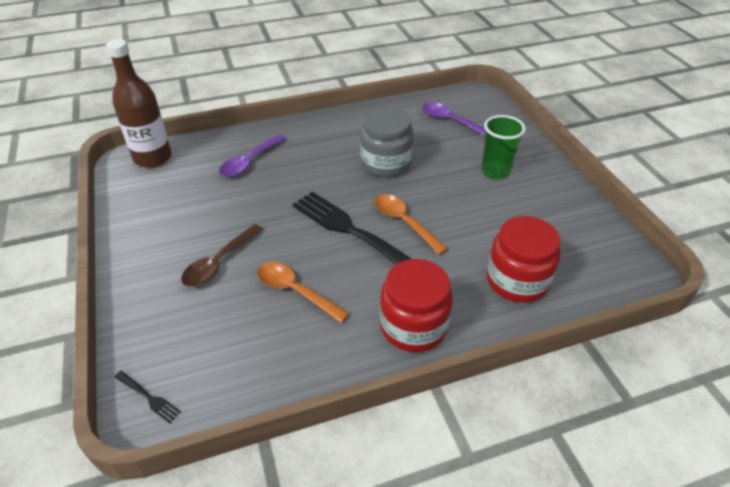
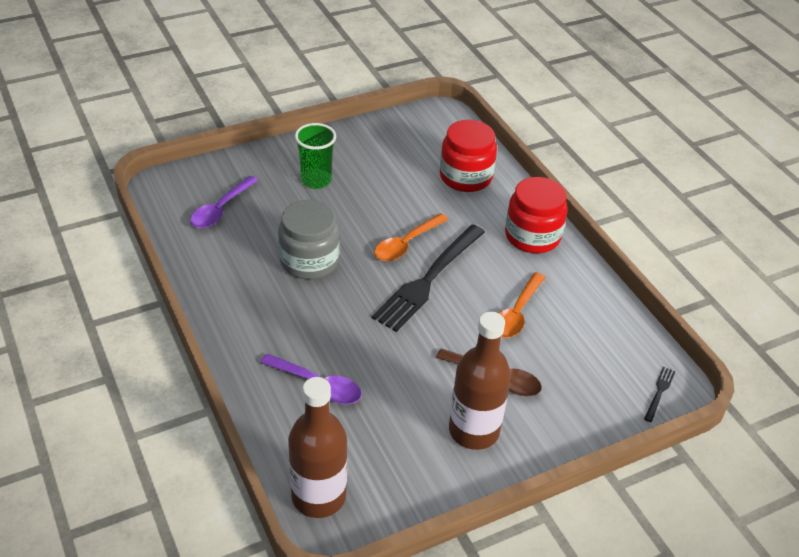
camera: 100 degrees left, 0 degrees up
none -> brown bottle [449,312,511,450]

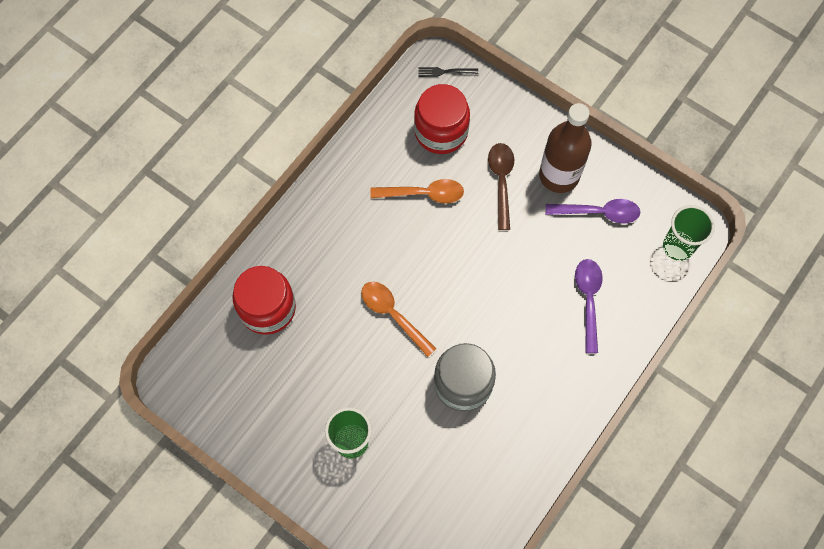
camera: 115 degrees left, 25 degrees up
purple spoon [190,176,258,228] -> purple spoon moved to [546,199,640,224]
brown bottle [288,377,347,518] -> green cup [663,205,715,261]
black fork [372,224,485,332] -> none
orange spoon [374,213,449,261] -> orange spoon turned 150 degrees counterclockwise [361,282,436,357]
red jar [505,177,568,253] -> red jar moved to [414,84,470,154]

